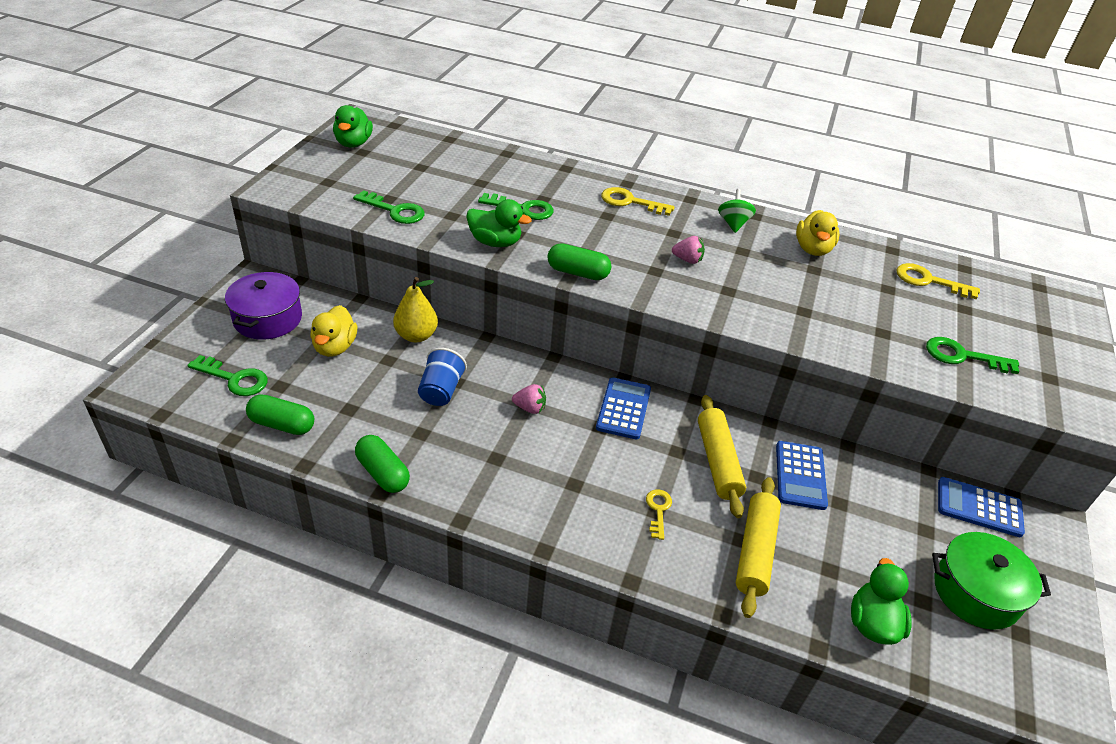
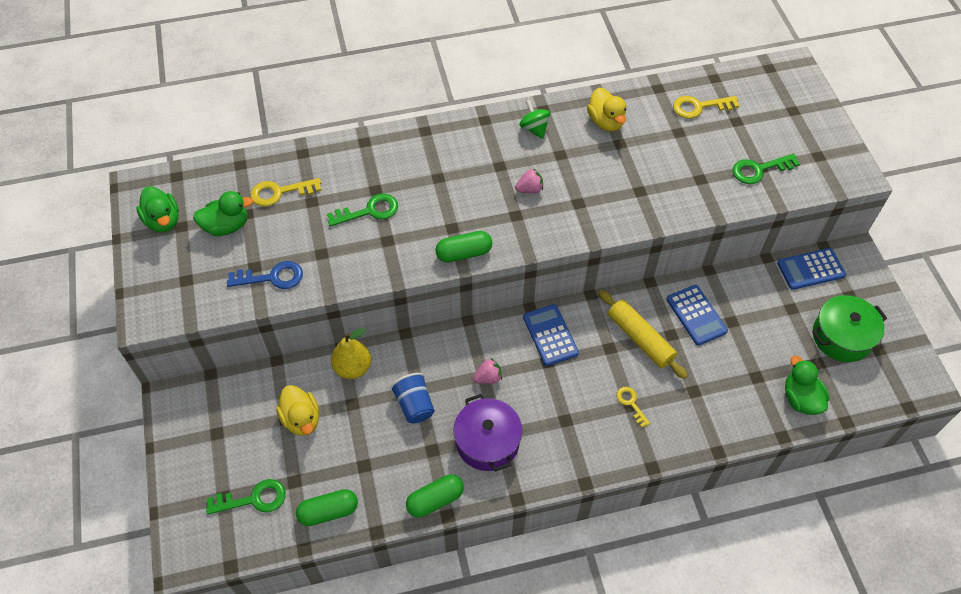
camera: 30 degrees left, 15 degrees up
purple pot [225,271,302,340] -> purple pot moved to [454,394,522,472]
green key [353,190,425,224] -> blue key [227,261,303,289]
green capsule [355,435,410,493] -> green capsule turned 45 degrees counterclockwise [406,475,464,518]
green duck [466,199,532,247] -> green duck moved to [193,191,253,236]
yellow key [601,187,675,216] -> yellow key moved to [251,178,321,207]
yellow rolling pin [736,477,781,618] -> none

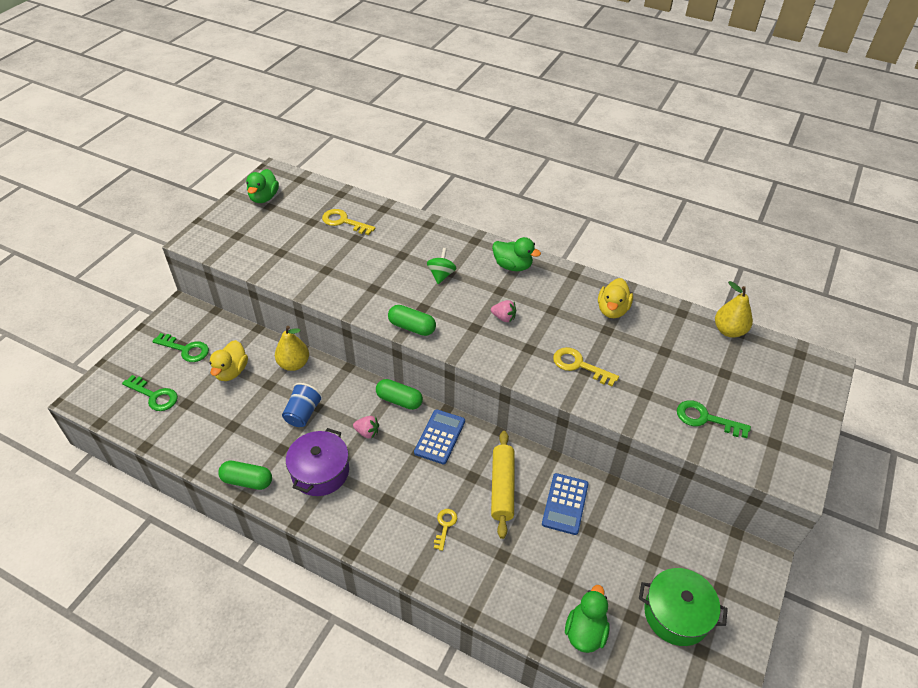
camera: 40 degrees right, 10 degrees down
green duck [193,191,253,236] -> green duck moved to [492,237,541,271]
blue key [227,261,303,289] -> none
green capsule [296,489,358,526] -> green capsule moved to [376,379,423,410]
green key [327,194,398,227] -> green key moved to [152,333,209,362]
green spinning top [520,100,550,139] -> green spinning top moved to [427,248,456,284]
yellow key [673,96,739,119] -> yellow key moved to [553,347,619,387]
blue calculator [777,248,846,290] -> none
none -> yellow pear [715,281,753,338]

